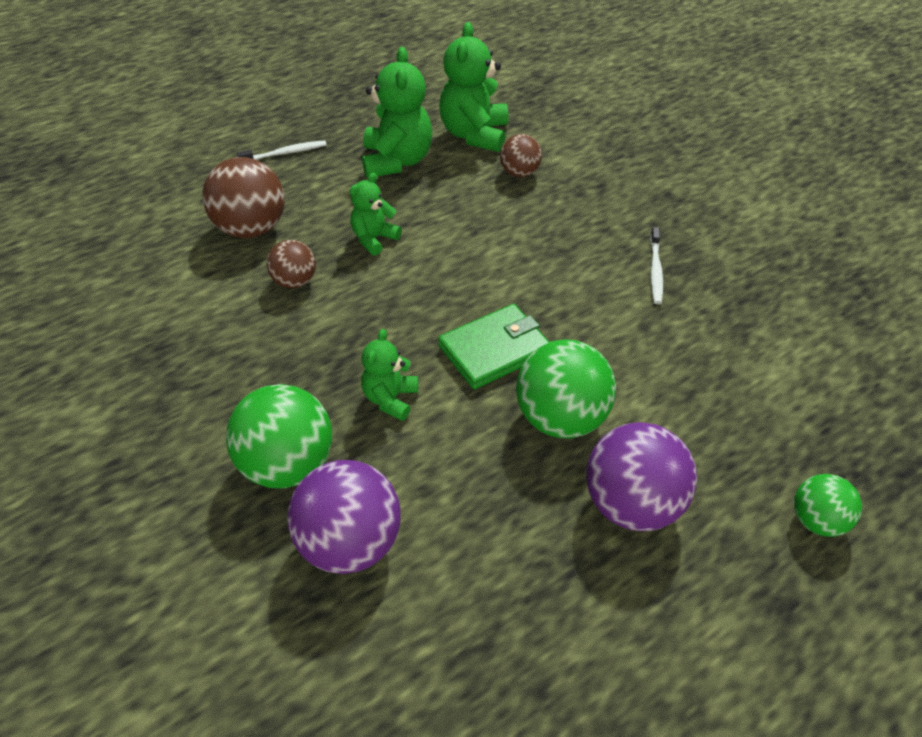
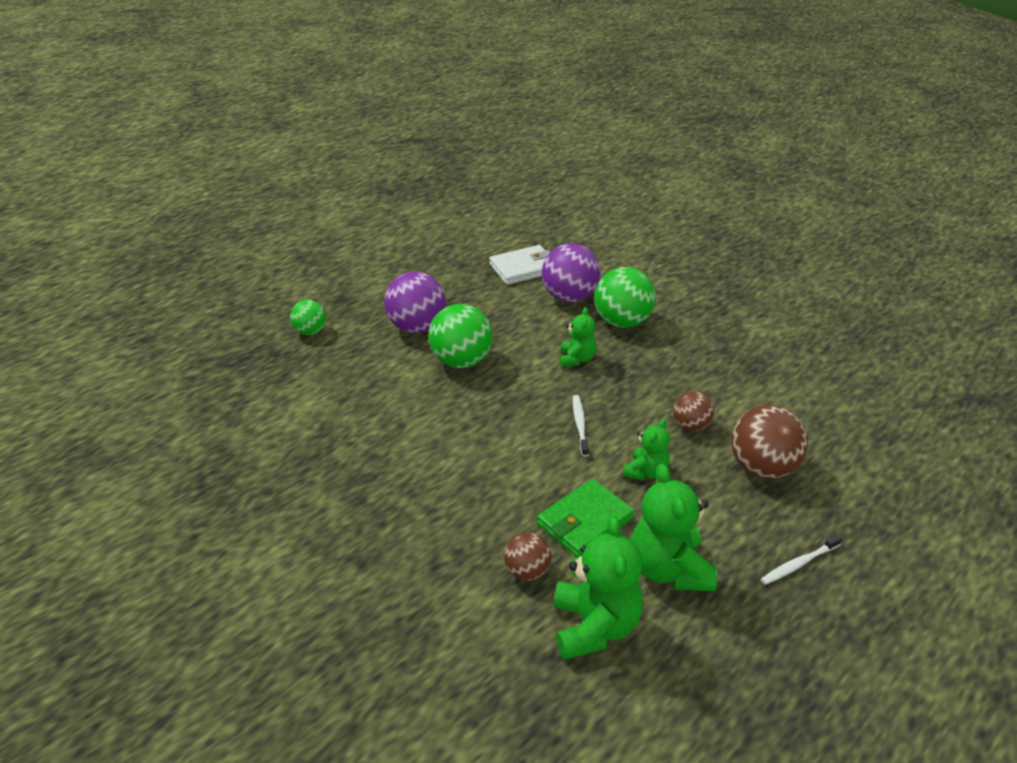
camera: 170 degrees right, 10 degrees down
green wallet [438,304,549,389] -> green wallet moved to [537,479,634,557]
white toothbrush [650,227,663,304] -> white toothbrush moved to [573,395,589,457]
none -> white wallet [489,245,550,285]

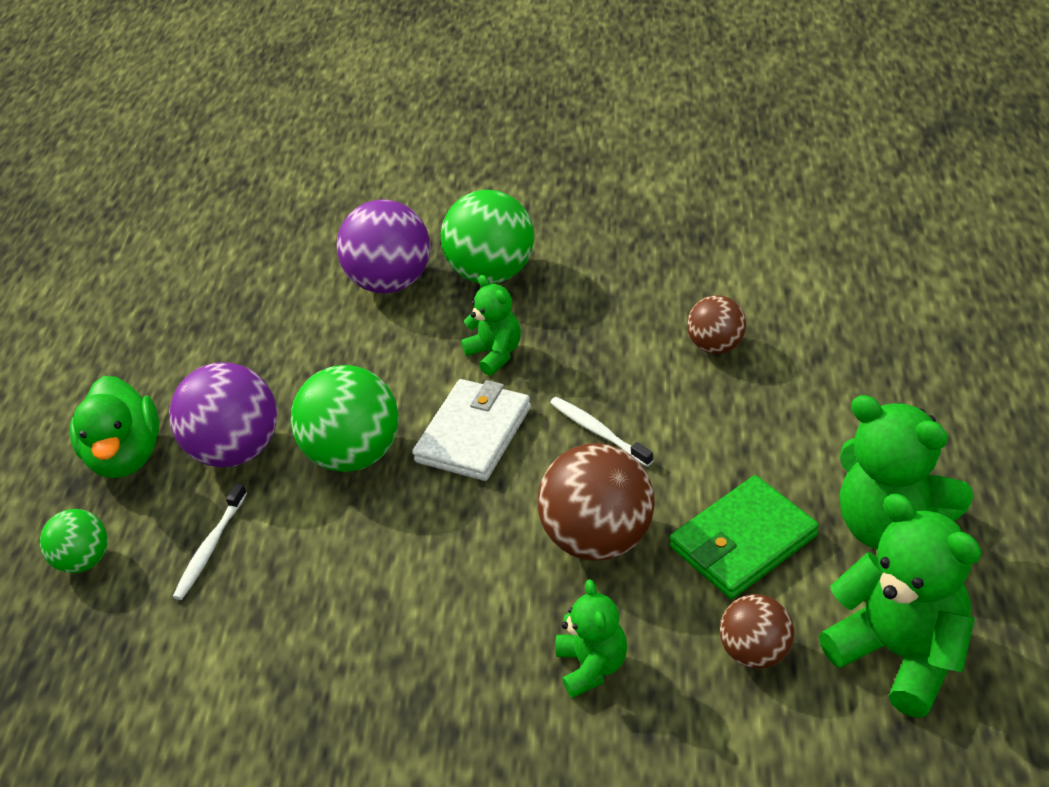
camera: 35 degrees left, 5 degrees up
white wallet [489,245,550,285] -> white wallet moved to [412,379,531,481]
green wallet [537,479,634,557] -> green wallet turned 45 degrees clockwise [670,475,819,599]
green teddy bear [623,418,670,480] -> green teddy bear moved to [555,579,627,698]
brown ball [731,405,808,479] -> brown ball moved to [538,443,655,561]
white toothbrush [761,534,843,585] -> white toothbrush moved to [173,483,247,600]
none -> green duck [70,376,159,478]

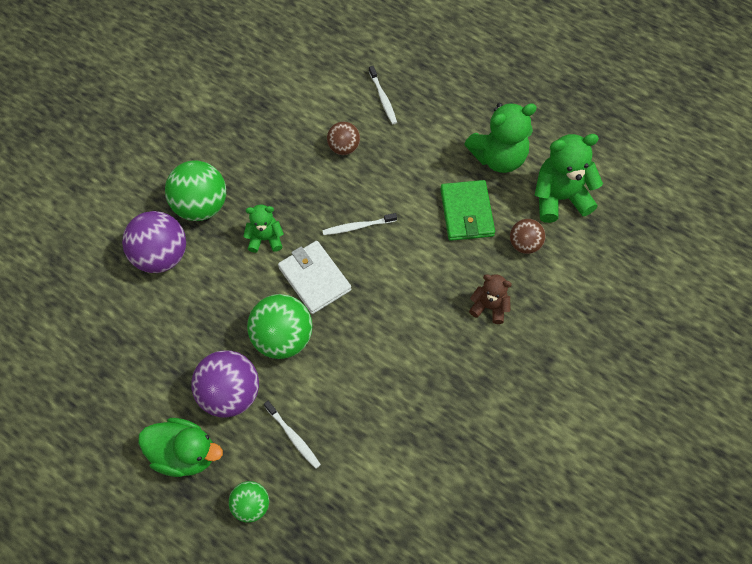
camera: 65 degrees left, 20 degrees up
brown ball [538,443,655,561] -> none
green teddy bear [555,579,627,698] -> brown teddy bear [469,274,512,324]
none -> white toothbrush [369,66,397,124]

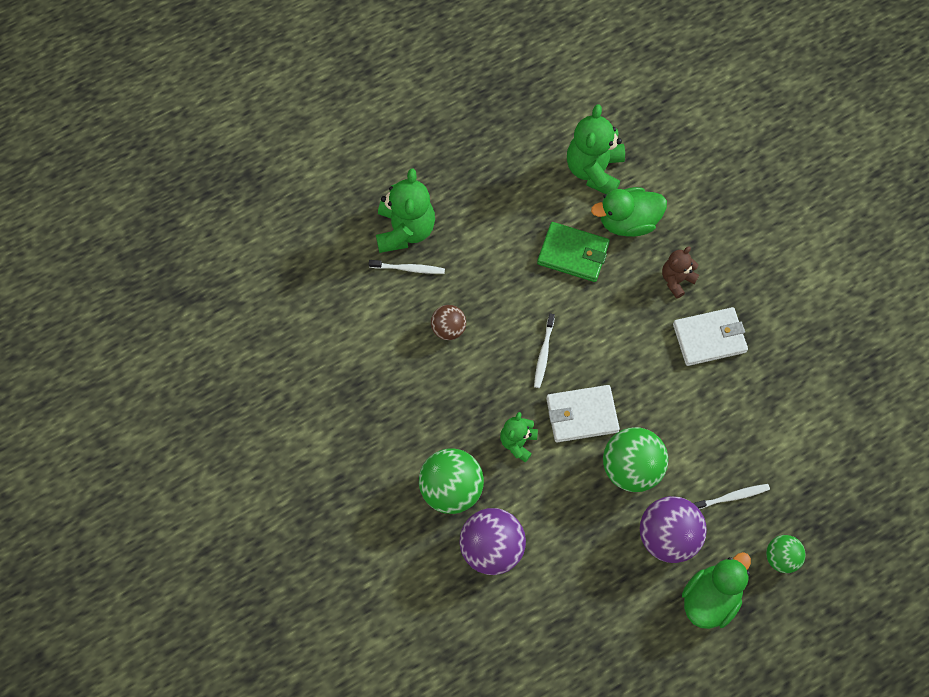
camera: 65 degrees left, 5 degrees up
green teddy bear [464,102,537,173] -> green teddy bear moved to [376,168,435,253]
brown ball [510,219,545,254] -> green duck [591,187,667,237]
none -> white wallet [673,307,748,366]

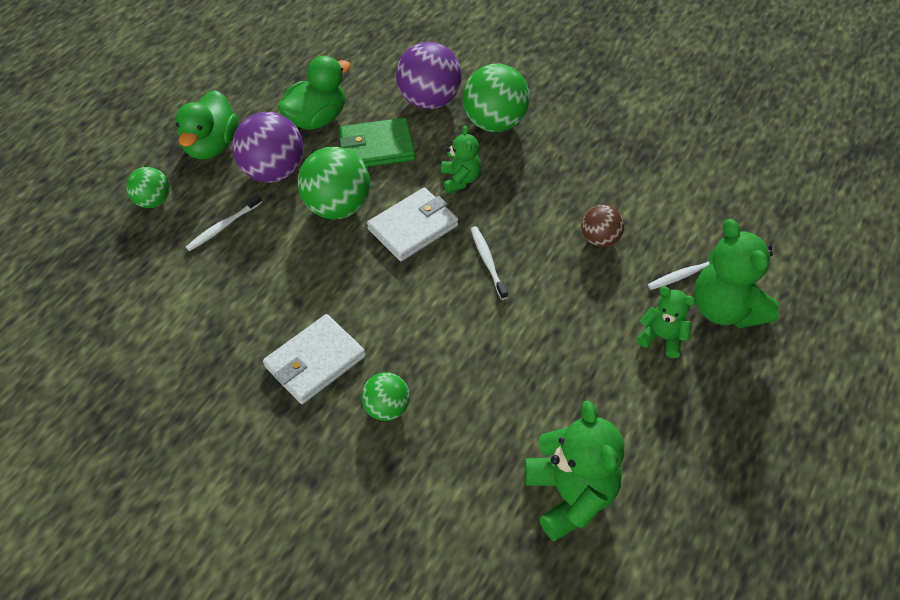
camera: 150 degrees right, 15 degrees down
green wallet [537,222,610,282] -> green wallet moved to [339,117,416,167]
green duck [591,187,667,237] -> green duck moved to [278,56,351,130]
brown teddy bear [662,246,699,299] -> green ball [361,372,410,421]
none -> green teddy bear [636,287,695,358]

